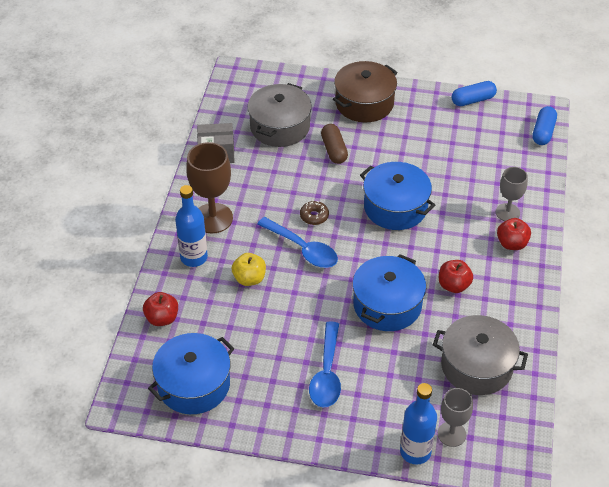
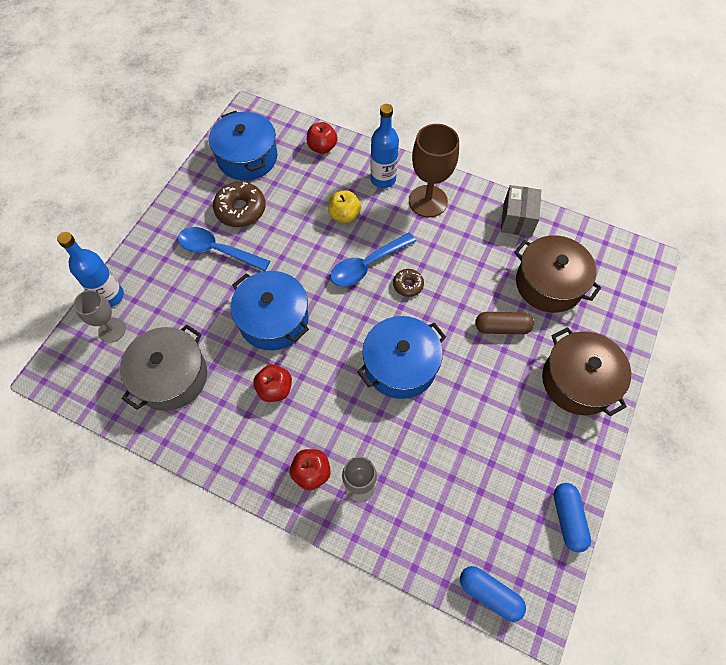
camera: 105 degrees right, 15 degrees up
grey pot [248,83,312,147] -> brown pot [514,235,601,313]
none -> brown donut [213,182,266,227]

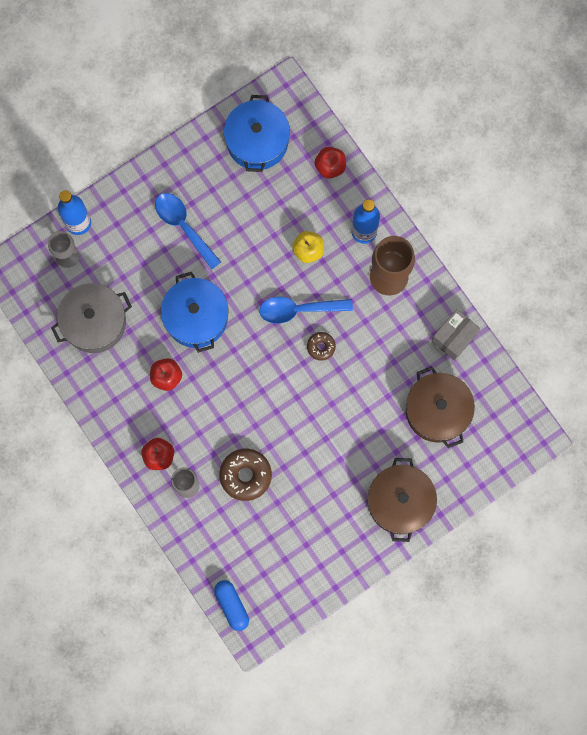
camera: 30 degrees right, 15 degrees up
brown donut [213,182,266,227] -> brown donut moved to [219,449,272,501]
blue pot [357,316,446,399] -> none
brown capsule [475,312,534,334] -> none
blue capsule [554,483,591,552] -> none

